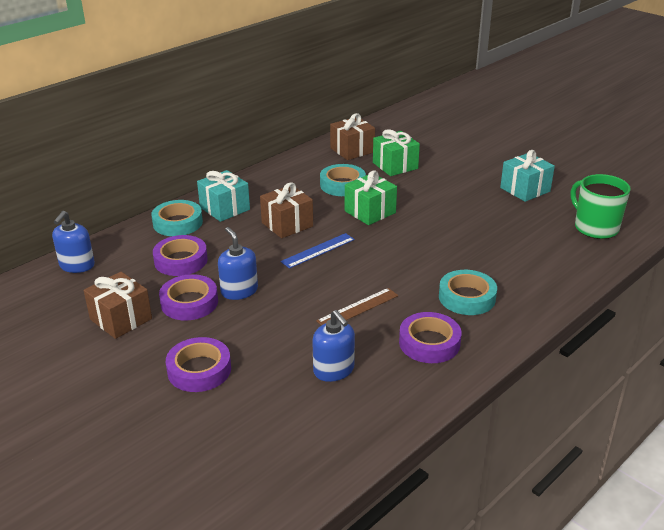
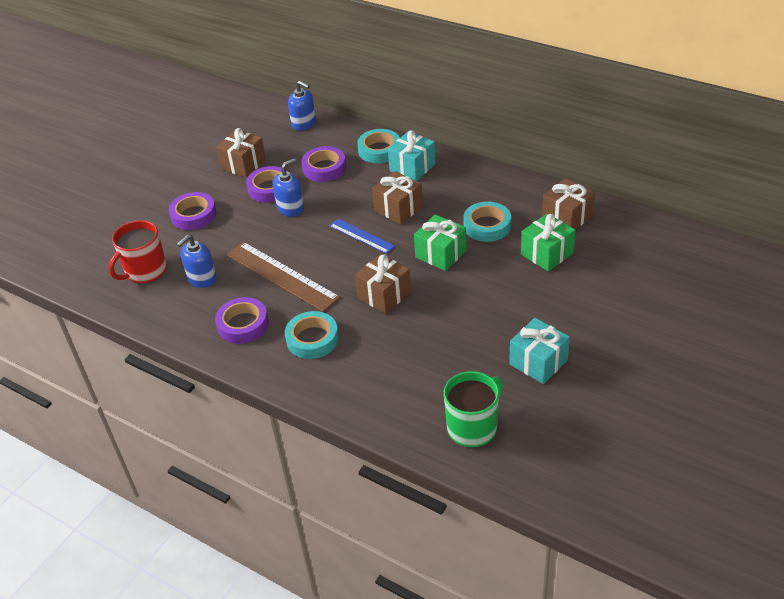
camera: 80 degrees right, 10 degrees up
blue soap dispenser [52,211,95,273] -> blue soap dispenser turned 150 degrees counterclockwise [288,81,316,131]
brown ruler [316,288,398,325] -> brown ruler [226,242,340,312], size x1.77
none -> red mug [109,220,167,284]
none -> brown gift [355,254,411,314]

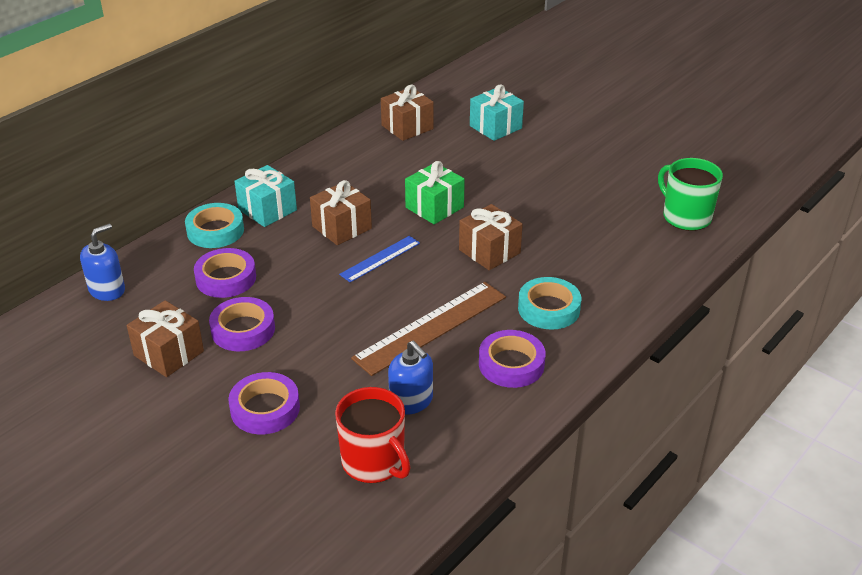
camera: 85 degrees left, 5 degrees down
blue soap dispenser [272,158,304,217] -> none
turquoise tape [463,202,511,242] -> none
turquoise gift [509,318,570,384] -> turquoise gift moved to [470,84,524,141]
green gift [521,213,575,271] -> none

